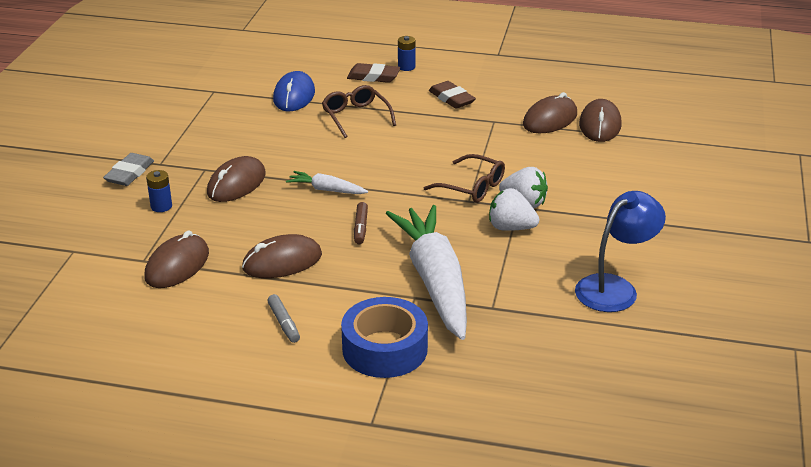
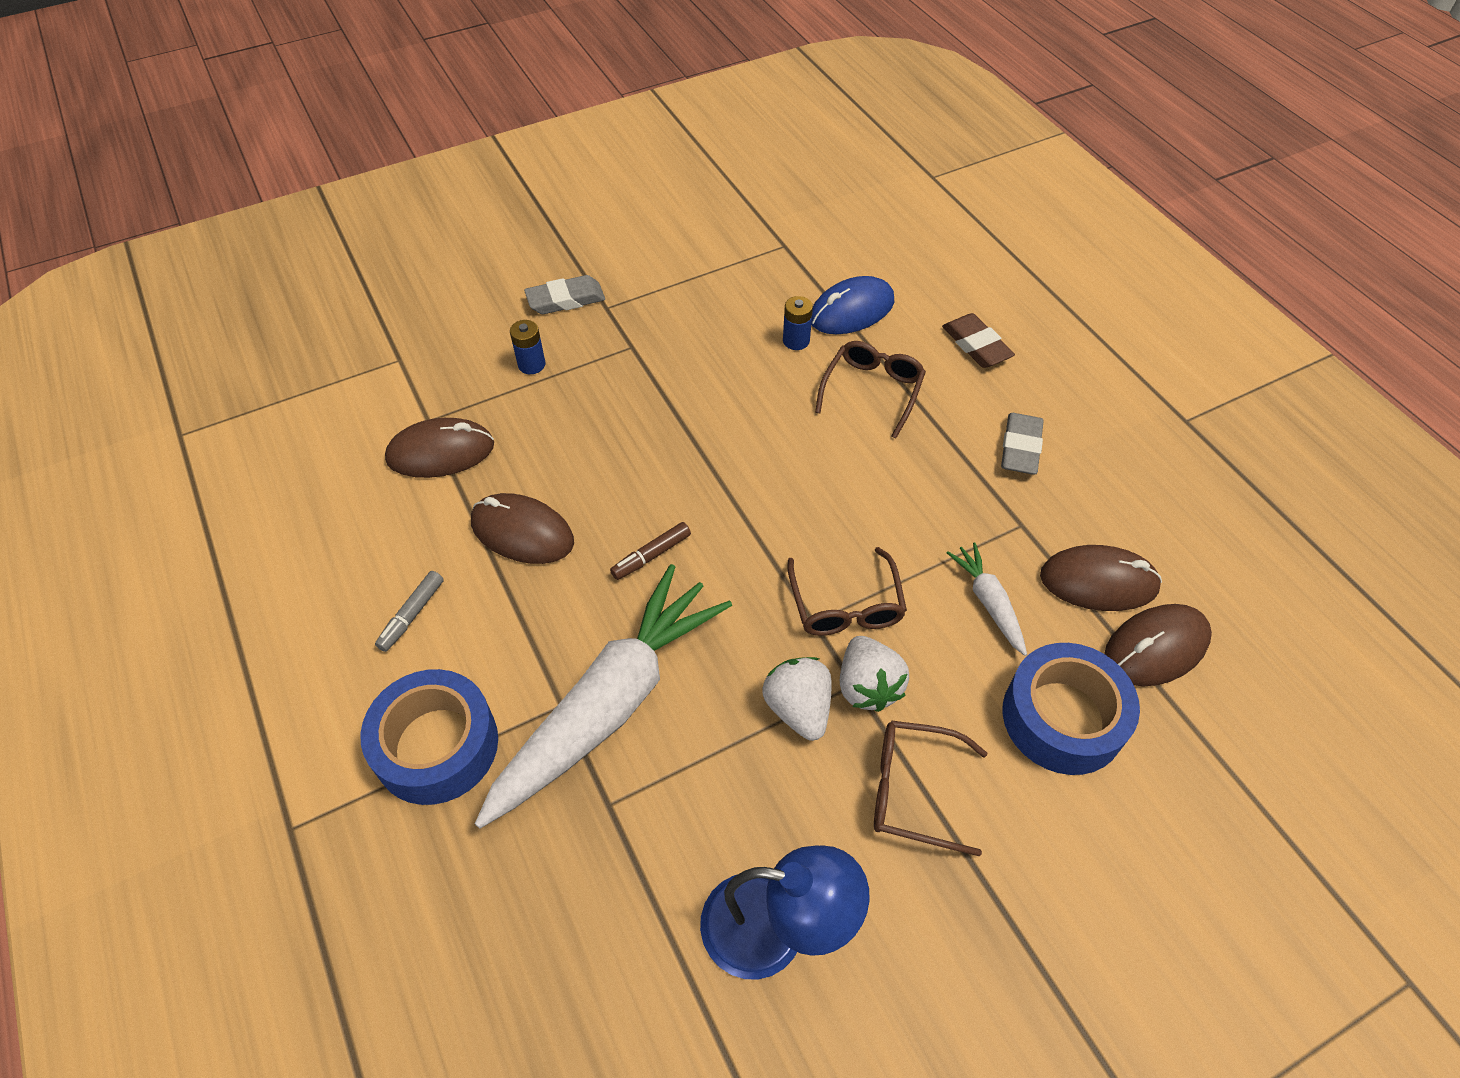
camera: 50 degrees right, 20 degrees up
brown mouse [207,156,266,202] -> none
white carrot [286,171,368,194] -> white carrot moved to [947,542,1027,656]
blue battery [398,36,416,71] -> blue battery moved to [783,296,813,350]
brown eraser [429,81,476,109] -> grey eraser [1001,413,1044,475]
none -> brown glasses [874,720,987,856]
none -> blue tape [1003,643,1140,775]

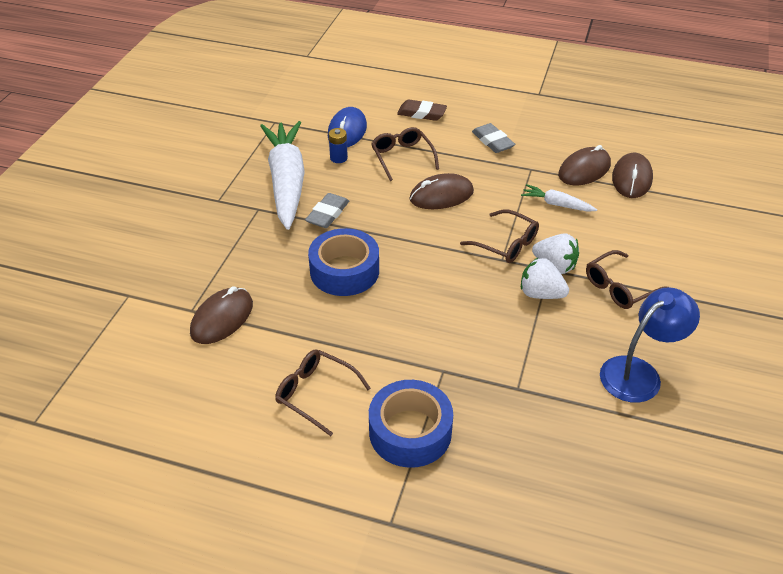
camera: 45 degrees left, 10 degrees down
grey marker [375,571,444,652] -> brown glasses [275,349,371,436]
brown mouse [471,493,574,564] -> brown mouse moved to [410,173,474,209]
white carrot [475,564,732,829] -> white carrot moved to [260,121,305,230]
blue battery [510,320,546,374] -> none
grey eraser [524,275,605,314] -> grey eraser moved to [305,193,349,228]
brown marker [610,522,691,580] -> none
blue tape [1003,643,1140,775] -> blue tape moved to [308,228,379,296]

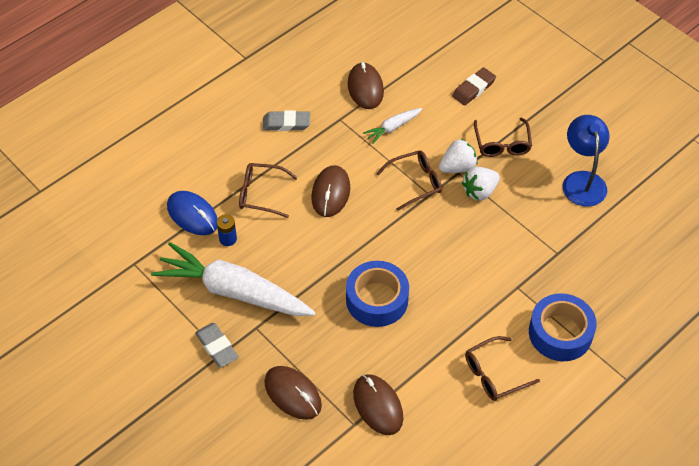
camera: 60 degrees left, 10 degrees up
grey eraser [305,193,349,228] -> grey eraser moved to [195,323,239,367]
brown eraser [397,99,447,121] -> brown eraser moved to [452,67,496,105]
brown mouse [612,153,653,198] -> brown mouse moved to [265,366,322,420]

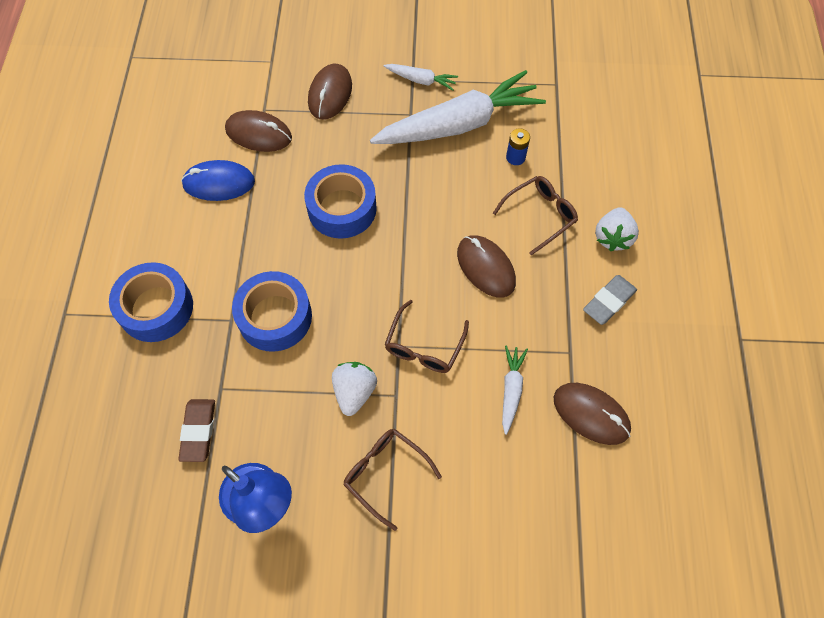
camera: 135 degrees right, 10 degrees up
blue mouse [167,191,218,235] -> blue mouse moved to [181,160,255,201]
grey eraser [195,323,239,367] -> white carrot [384,64,458,91]
brown mouse [265,366,322,420] -> brown mouse turned 75 degrees counterclockwise [308,64,352,119]
white strawberry [439,139,478,173] -> white strawberry moved to [595,207,639,251]
brown eraser [452,67,496,105] -> brown eraser moved to [178,399,215,462]
brown glasses [465,336,540,401] -> none
none -> blue tape [232,271,312,352]

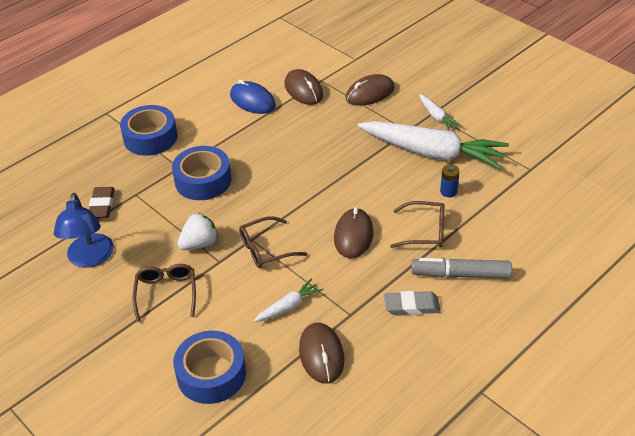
camera: 45 degrees right, 20 degrees down
brown eraser [178,399,215,462] -> brown eraser turned 45 degrees counterclockwise [89,187,115,218]
blue tape [304,164,377,239] -> blue tape moved to [173,331,246,404]
white strawberry [595,207,639,251] -> grey marker [412,258,512,279]

